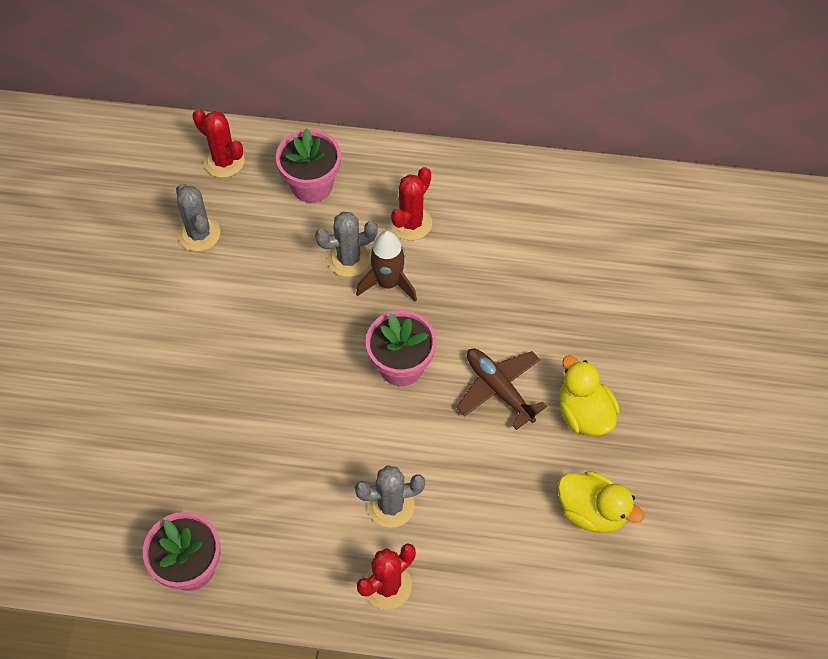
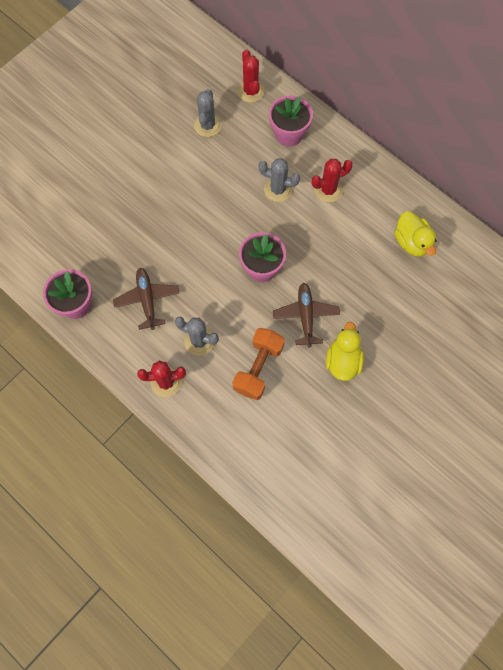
camera: 35 degrees right, 10 degrees up
brown rocket [356,231,417,302] -> none
yellow duck [558,471,644,533] -> yellow duck moved to [394,211,437,257]
none -> brown plane [113,268,179,330]
none -> orange dumbbell [232,328,285,400]

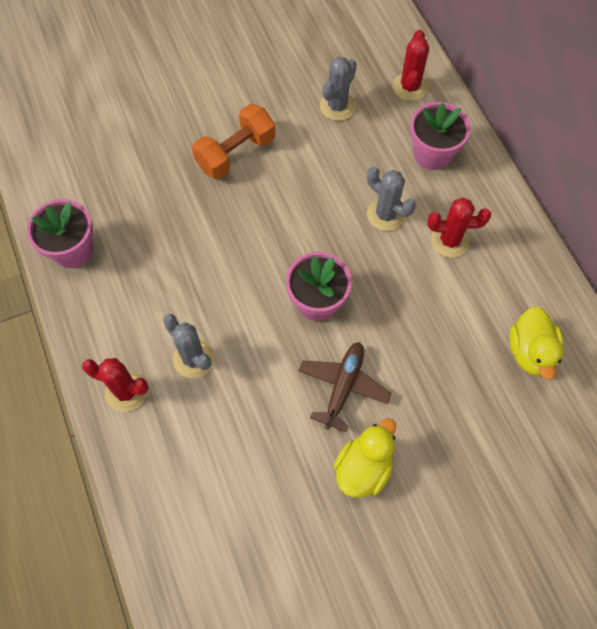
camera: 25 degrees right, 5 degrees down
brown plane [113,268,179,330] -> none
orange dumbbell [232,328,285,400] -> orange dumbbell moved to [192,104,275,179]

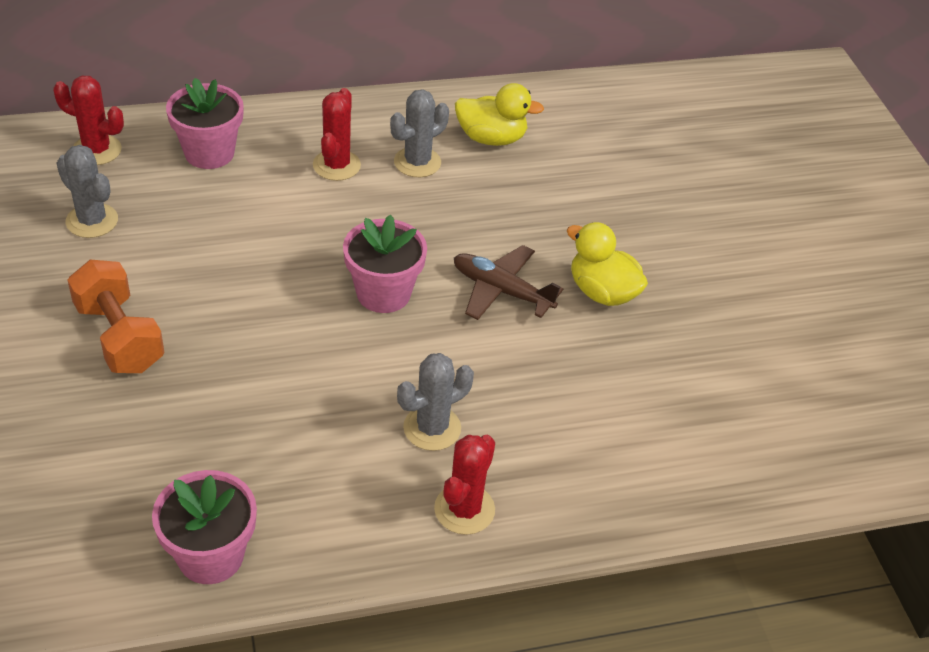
camera: 85 degrees left, 20 degrees down
grey cactus [367,167,415,231] -> grey cactus moved to [390,89,449,177]

